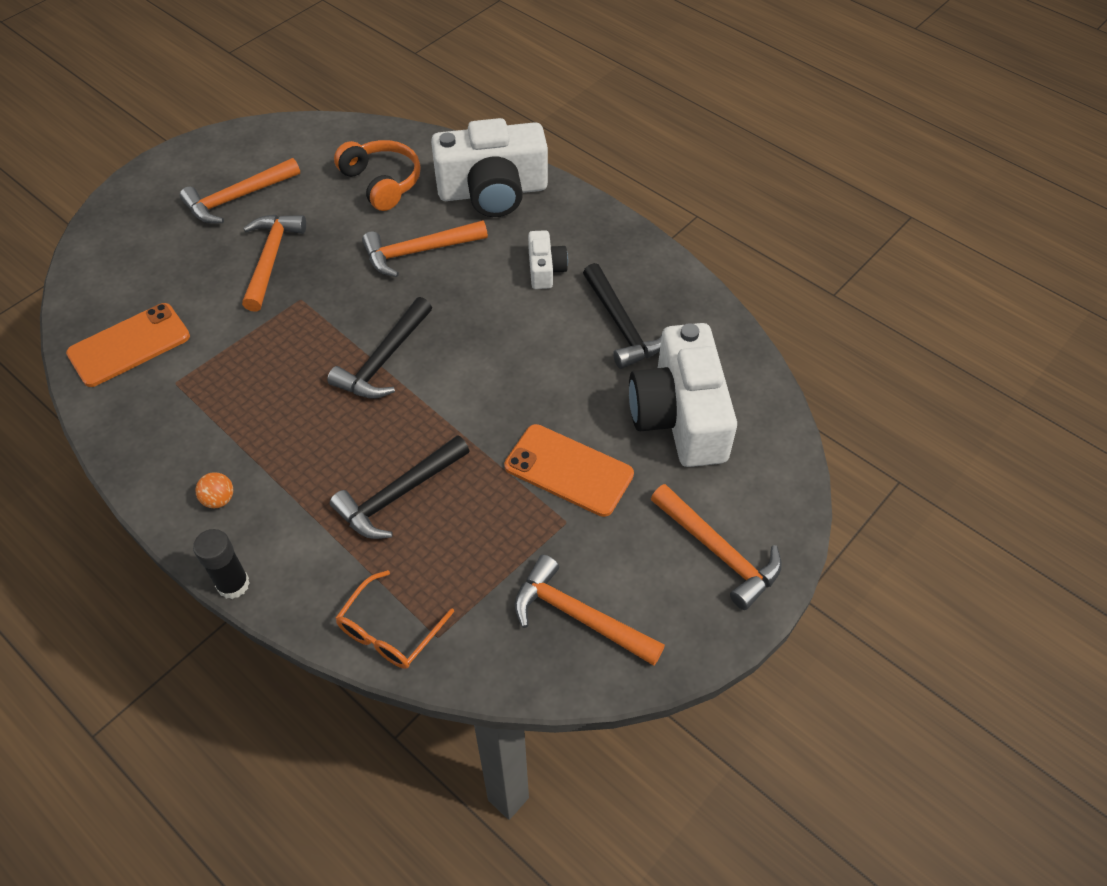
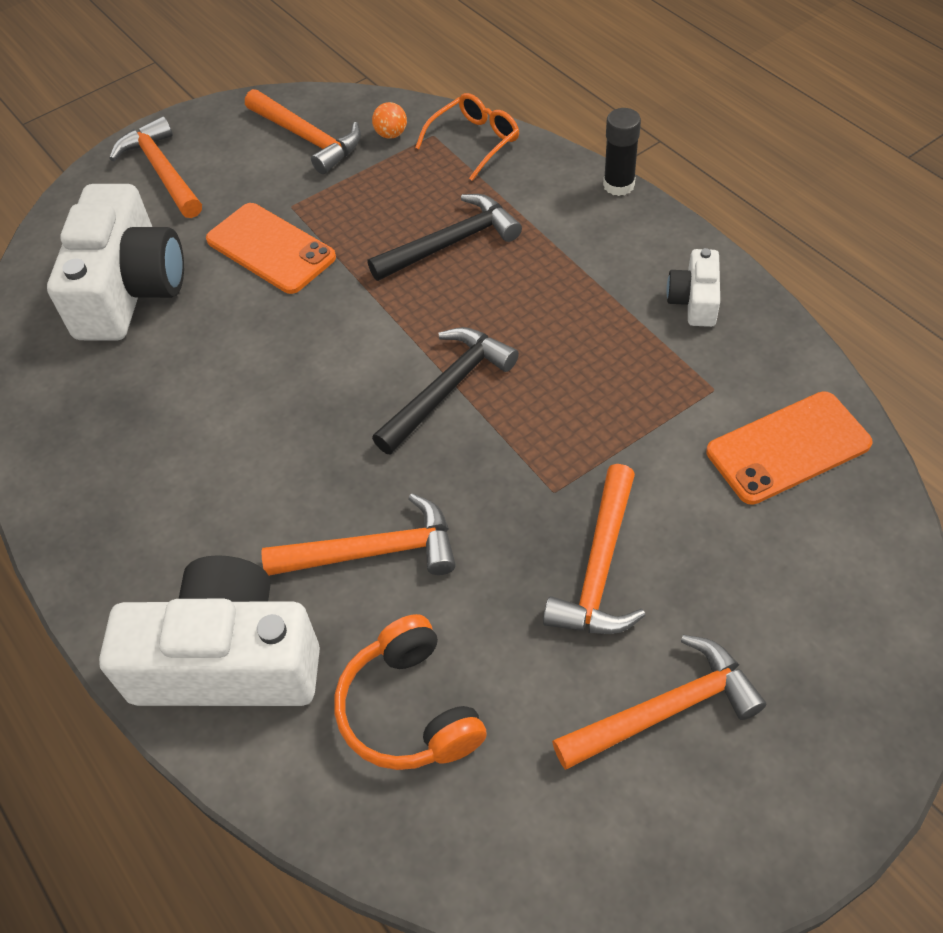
camera: 165 degrees left, 0 degrees up
orange ball [195,472,233,508] -> orange ball moved to [372,102,407,139]
white camera [528,230,568,289] -> white camera moved to [666,248,720,327]
black hammer [583,263,662,369] -> none

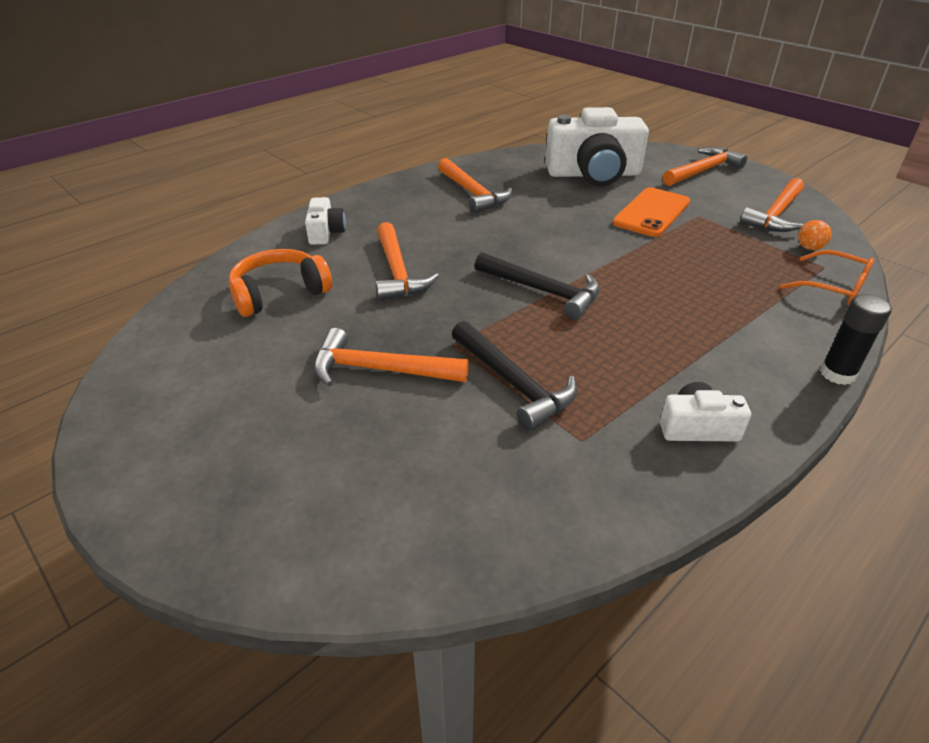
camera: 80 degrees right, 15 degrees down
white camera [99,555,320,706] -> white camera [305,197,346,245], size x0.47
black hammer [368,194,522,281] -> black hammer moved to [452,321,577,431]
orange hammer [552,635,766,770] -> orange hammer moved to [438,158,512,213]
orange phone [706,391,873,505] -> none

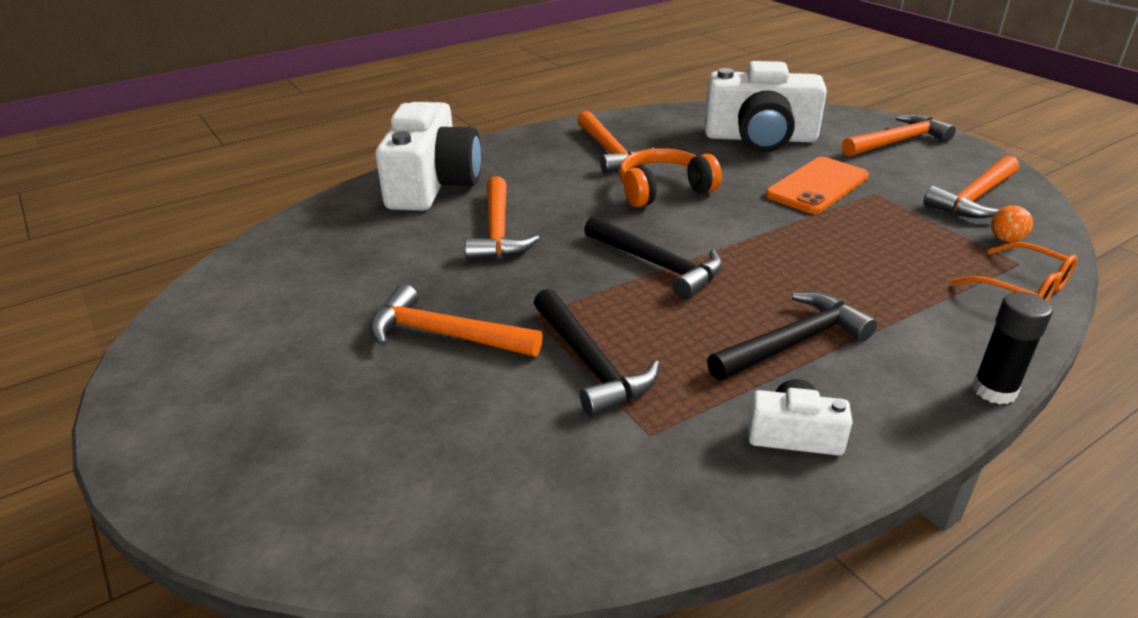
camera: 10 degrees right, 5 degrees down
orange headphones [229,249,332,317] -> orange headphones moved to [619,148,722,207]
white camera [305,197,346,245] -> white camera [375,102,481,211], size x2.11
none -> black hammer [707,292,877,381]

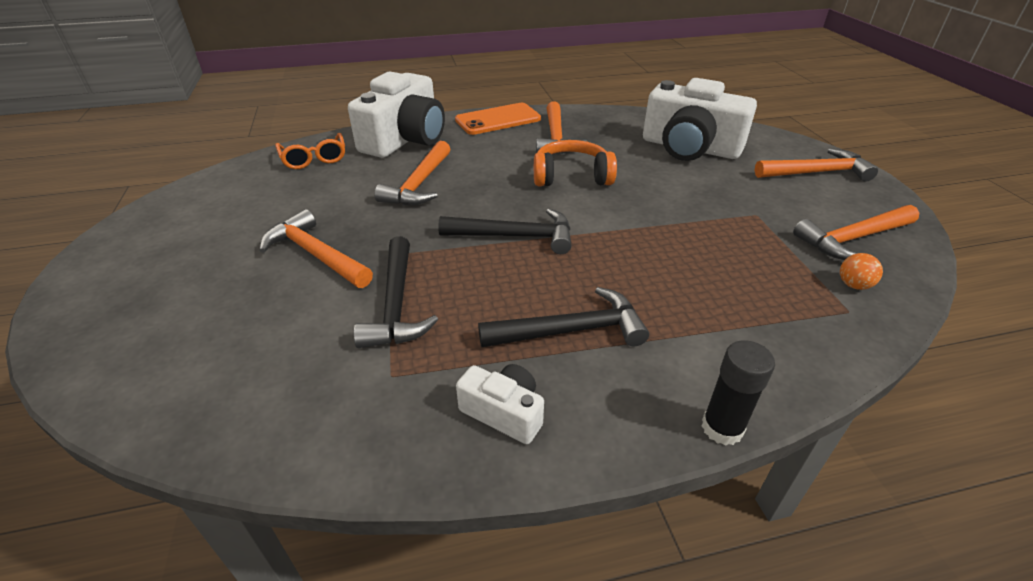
camera: 20 degrees right, 5 degrees up
black hammer [584,216,723,299] -> black hammer turned 60 degrees counterclockwise [438,209,571,254]
orange phone [765,157,869,214] -> orange phone moved to [455,103,541,135]
orange glasses [951,242,1077,301] -> orange glasses moved to [275,133,345,169]

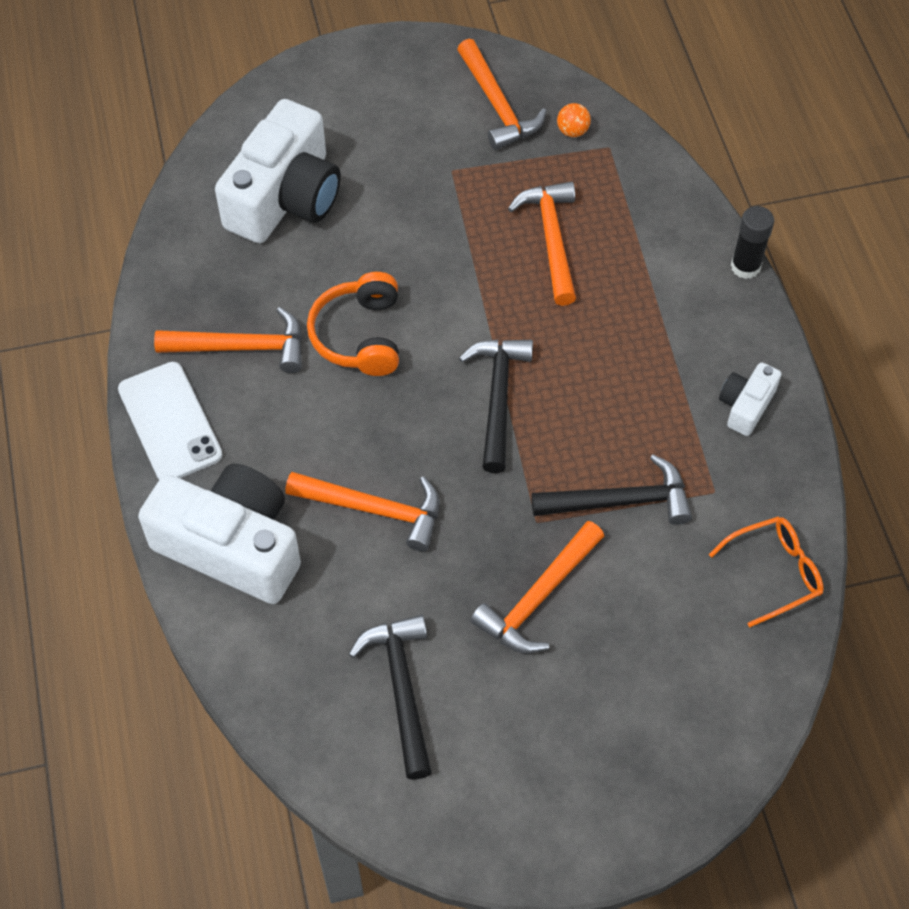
camera: 90 degrees left, 20 degrees up
orange glasses [275,133,345,169] -> orange glasses moved to [709,516,824,627]
orange phone [455,103,541,135] -> white phone [118,362,222,480]
black hammer [478,287,649,347] -> black hammer moved to [349,614,432,780]
orange hammer [755,148,878,182] -> orange hammer moved to [508,181,576,306]

